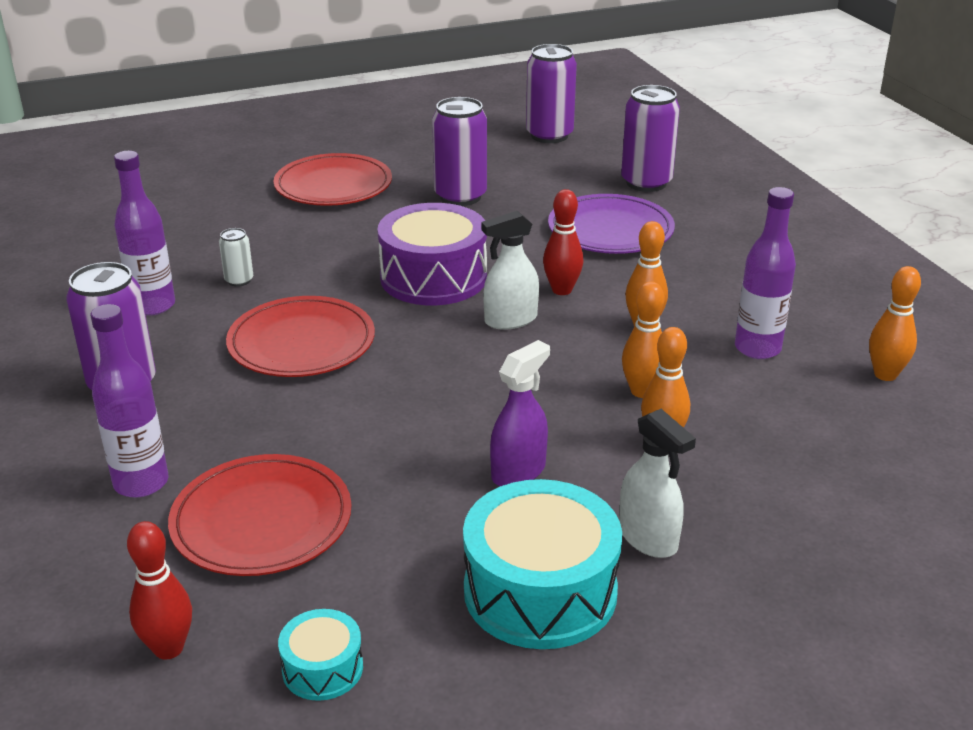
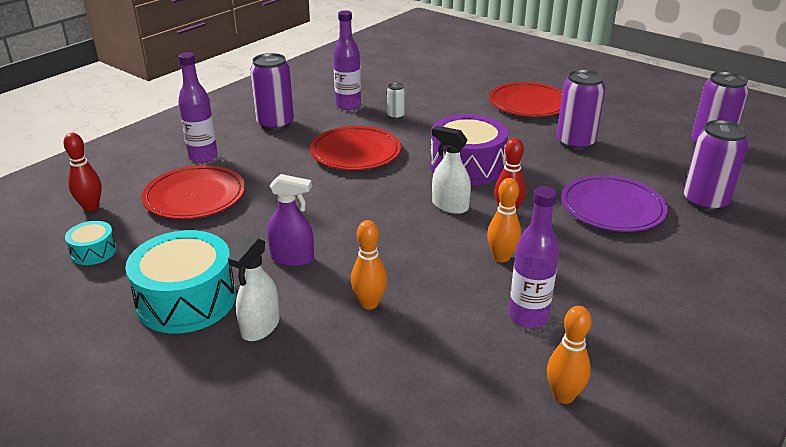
camera: 60 degrees right, 0 degrees up
orange bowling pin [622,282,665,398] -> none

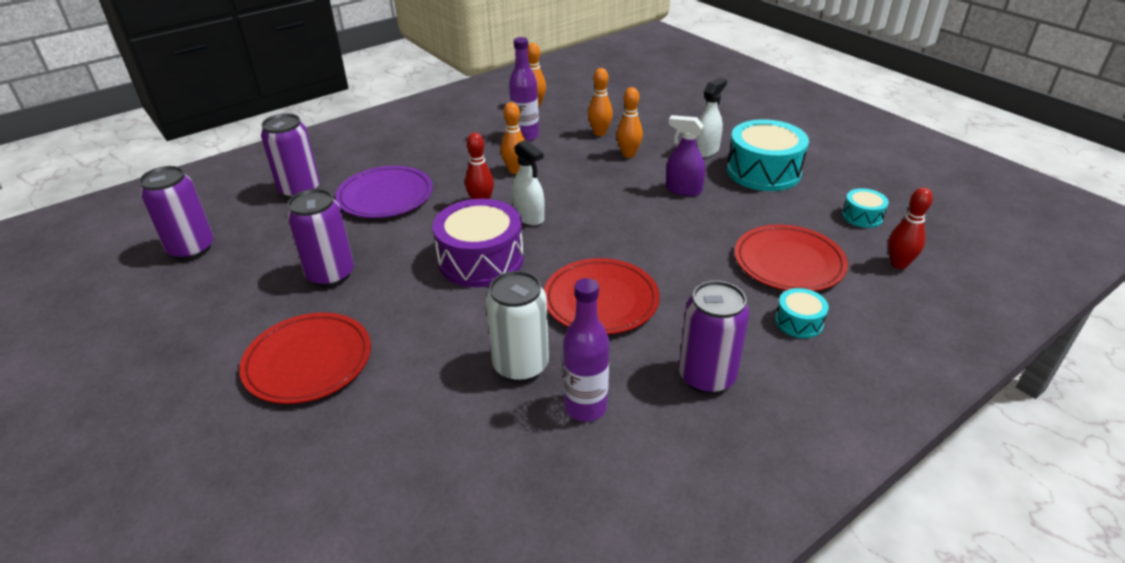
camera: 165 degrees left, 5 degrees up
purple bottle [178,52,218,163] -> turquoise drum [775,288,829,338]
white can [387,83,405,119] -> white can [486,271,549,382], size x2.05
none -> orange bowling pin [588,68,613,136]

